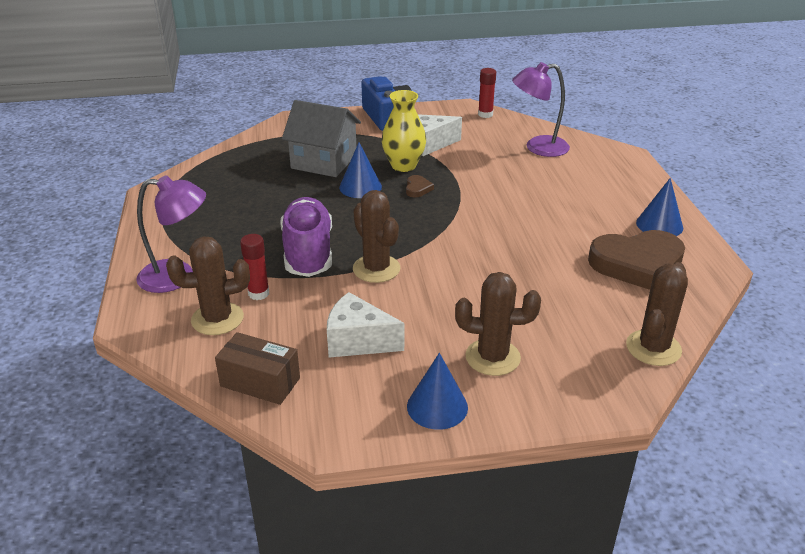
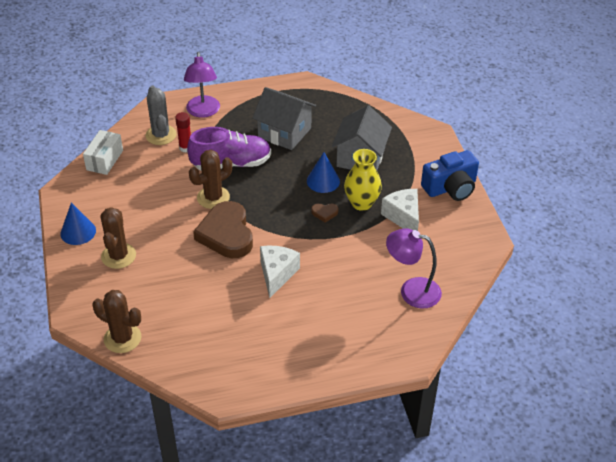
camera: 85 degrees right, 10 degrees up
brown cactus [166,236,250,335] -> grey cactus [146,86,176,145]
brown box [215,332,300,405] -> white box [83,130,123,175]
white cheese [327,292,404,358] -> white cheese moved to [260,246,300,298]
red glue stick [478,68,496,118] -> none
purple lamp [512,62,570,157] -> purple lamp turned 60 degrees counterclockwise [386,228,442,309]
brown heart [588,230,685,290] -> brown heart moved to [193,201,253,258]
blue cone [636,178,683,236] -> none
none -> grey house [253,87,316,150]

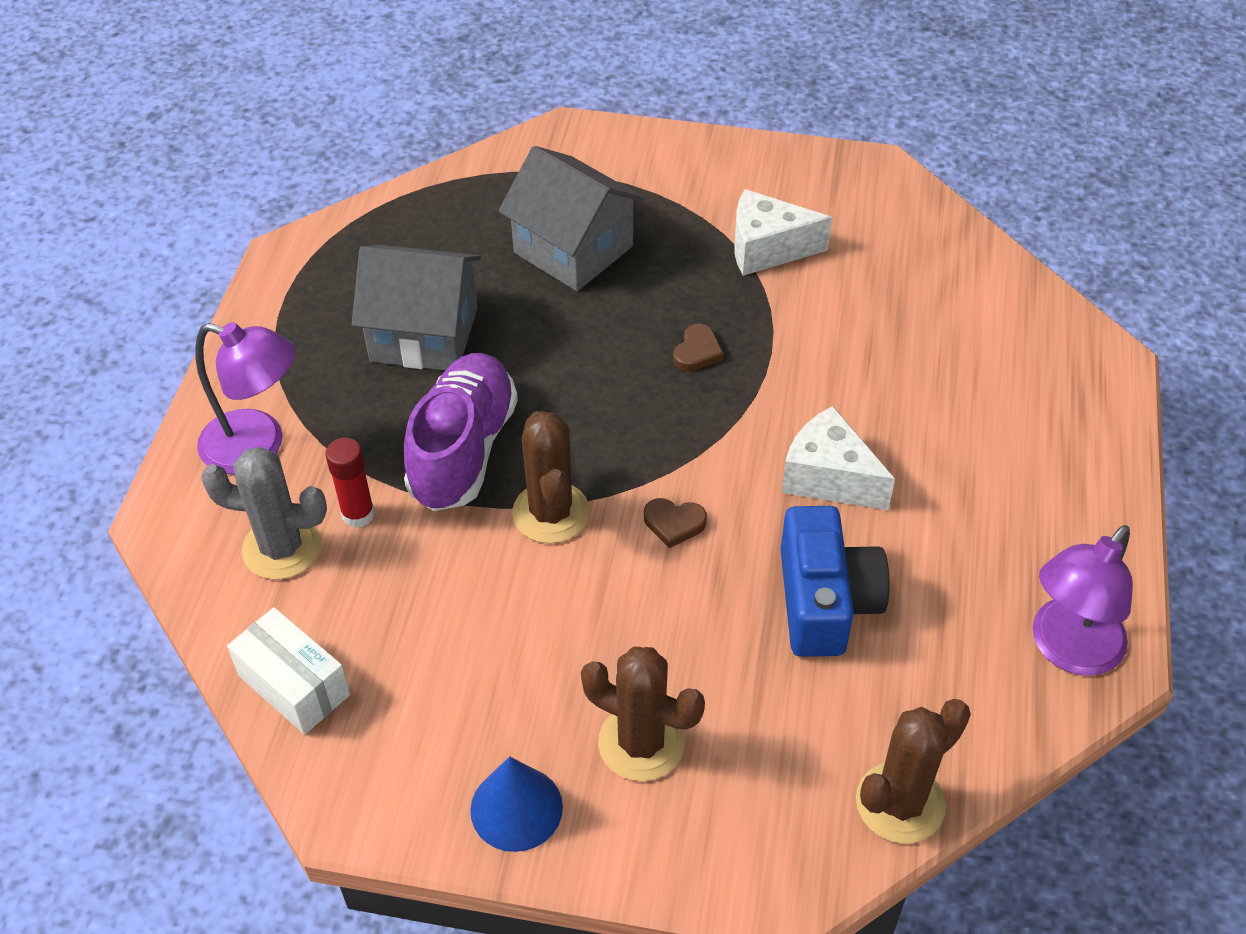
camera: 65 degrees left, 5 degrees up
brown heart [193,201,253,258] -> brown heart [644,498,707,548], size x0.40
grey house [253,87,316,150] -> grey house turned 45 degrees clockwise [352,245,481,370]
blue cone [307,152,340,193] -> none
yellow vase [344,149,382,211] -> none
purple lamp [386,228,442,309] -> purple lamp moved to [1033,525,1133,676]
blue camera [421,150,479,201] -> blue camera moved to [780,506,889,657]

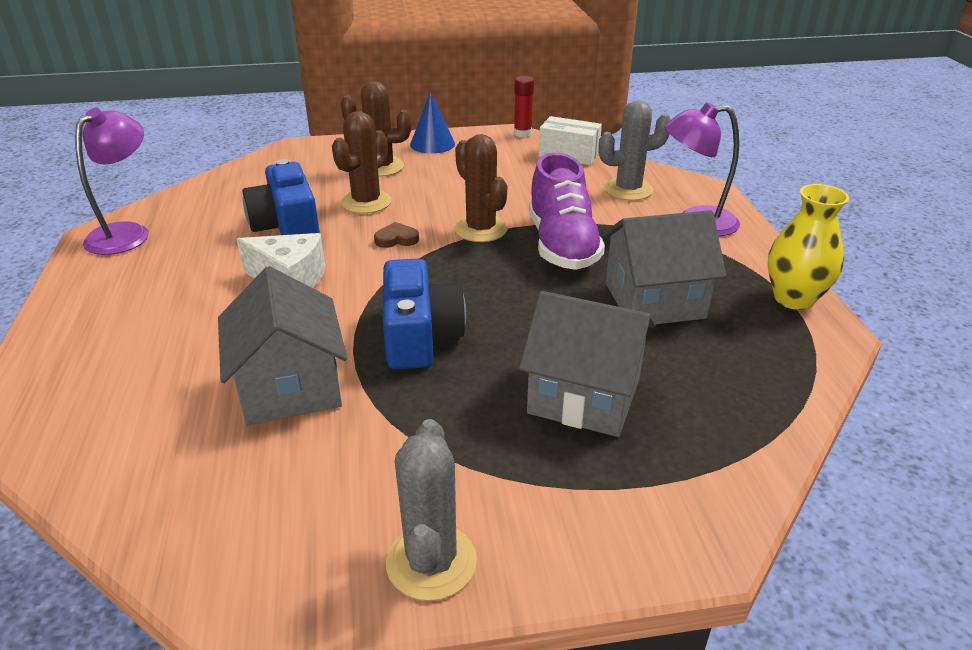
camera: 160 degrees right, 15 degrees down
red glue stick [325,438,375,528] -> red glue stick moved to [514,76,534,137]
brown heart [673,324,724,372] -> blue camera [383,259,466,369]
white cheese [734,189,832,276] -> none
brown cactus [856,699,971,844] -> brown cactus moved to [332,111,392,214]
none -> grey house [218,266,347,425]
none -> grey cactus [386,419,477,601]
none -> yellow vase [768,184,849,310]

